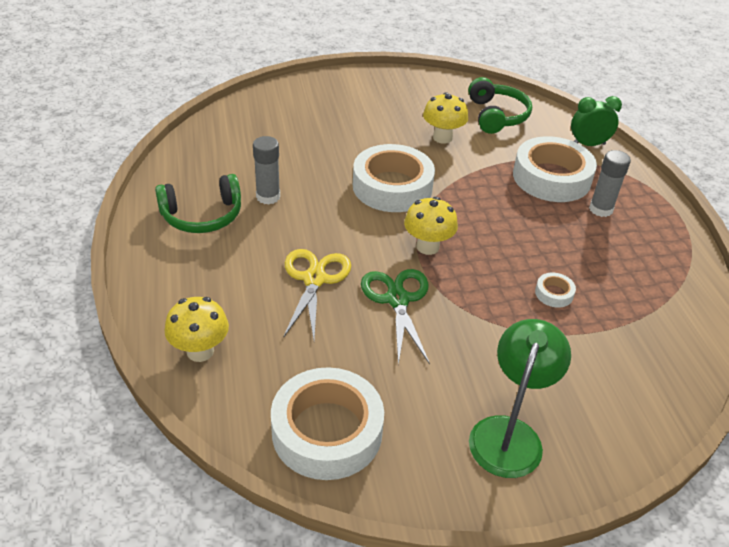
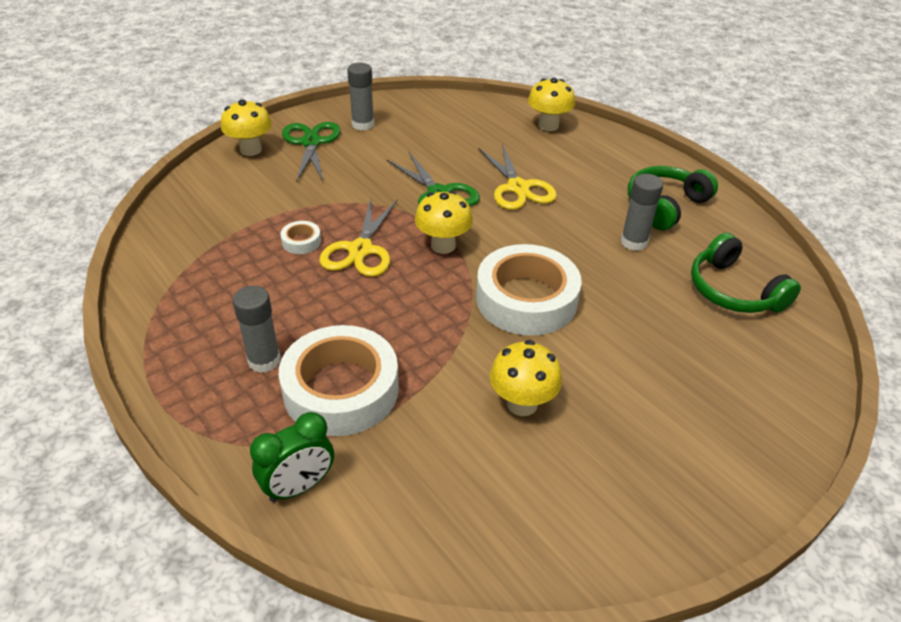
camera: 155 degrees right, 0 degrees up
white tape [271,367,384,480] -> none
green headphones [468,77,532,134] -> green headphones moved to [691,233,801,313]
green lamp [469,319,571,478] -> green scissors [282,122,341,183]
none -> yellow mushroom [221,99,272,156]
none -> yellow scissors [319,198,398,277]
none -> grey glue stick [347,63,374,131]

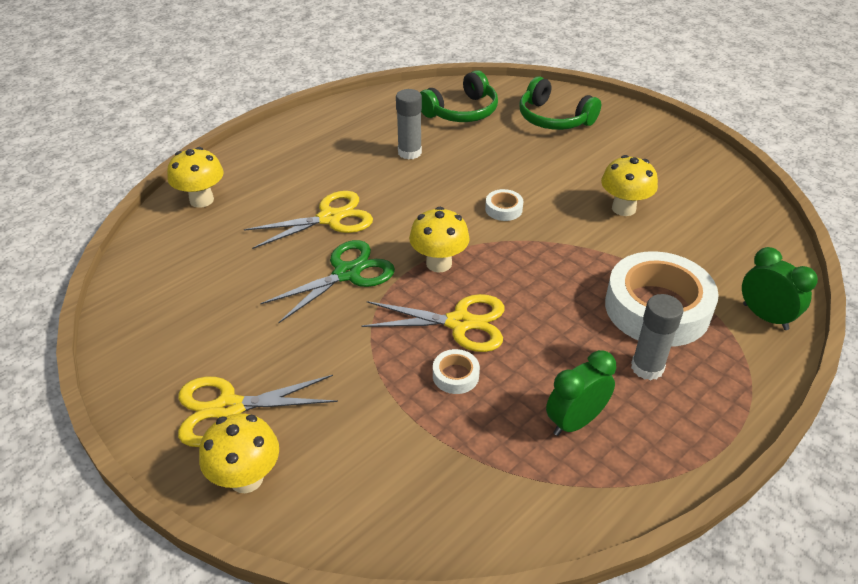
camera: 95 degrees left, 0 degrees up
green scissors [282,122,341,183] -> yellow scissors [178,375,338,447]
grey glue stick [347,63,374,131] -> none
white tape [476,244,582,336] -> white tape [485,189,523,221], size x0.41
green headphones [628,166,718,230] -> green headphones moved to [519,77,601,130]
none -> green clock [546,350,616,436]

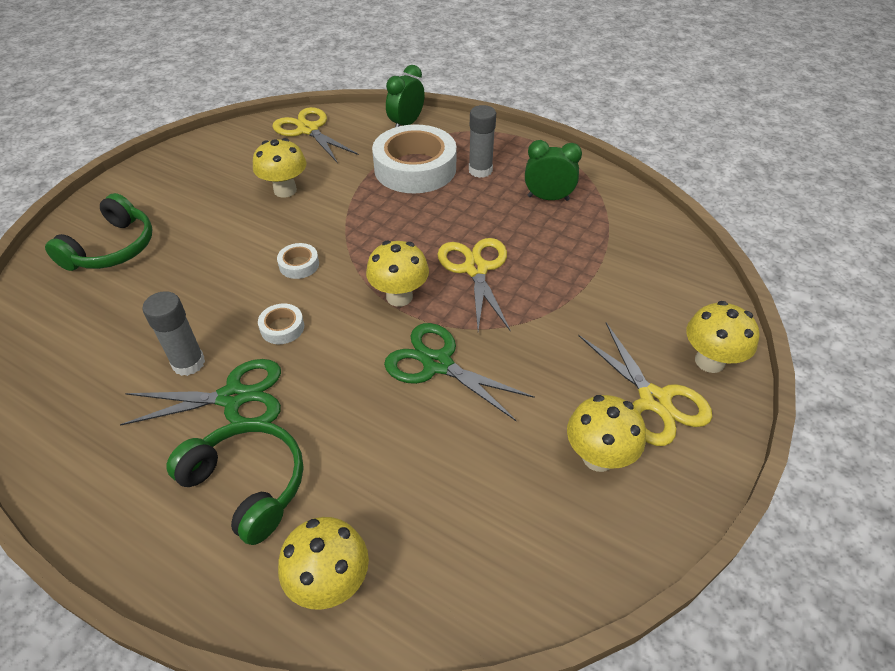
camera: 105 degrees left, 5 degrees up
yellow scissors [244,191,373,249] -> yellow scissors moved to [272,107,359,162]
green headphones [420,70,498,122] -> green headphones moved to [166,420,303,545]
white tape [433,349,480,394] -> white tape moved to [258,303,304,344]
green clock [546,350,616,436] -> green clock turned 150 degrees clockwise [525,140,582,201]
none -> green scissors [120,359,281,426]
none -> yellow mushroom [567,395,646,472]

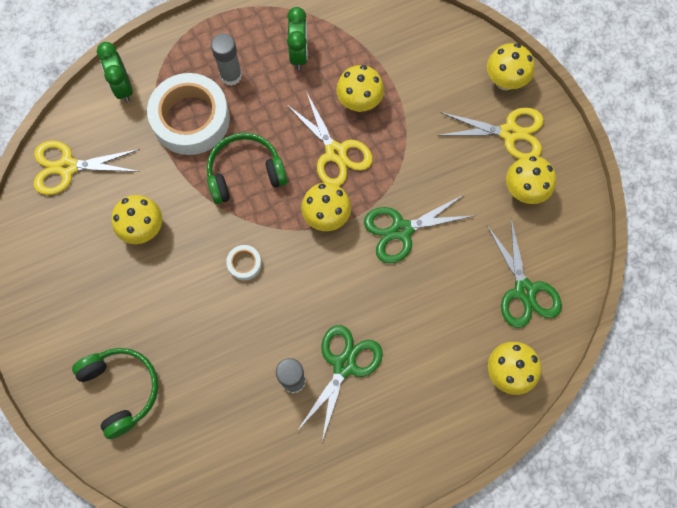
camera: 55 degrees left, 25 degrees up
green headphones [166,420,303,545] -> green headphones moved to [207,133,288,204]
white tape [258,303,304,344] -> none
yellow scissors [437,238,511,331] -> yellow scissors turned 150 degrees counterclockwise [286,91,373,186]
green clock [525,140,582,201] -> green clock turned 135 degrees clockwise [287,7,308,70]
none -> yellow mushroom [336,65,384,112]
none -> green scissors [487,219,562,328]

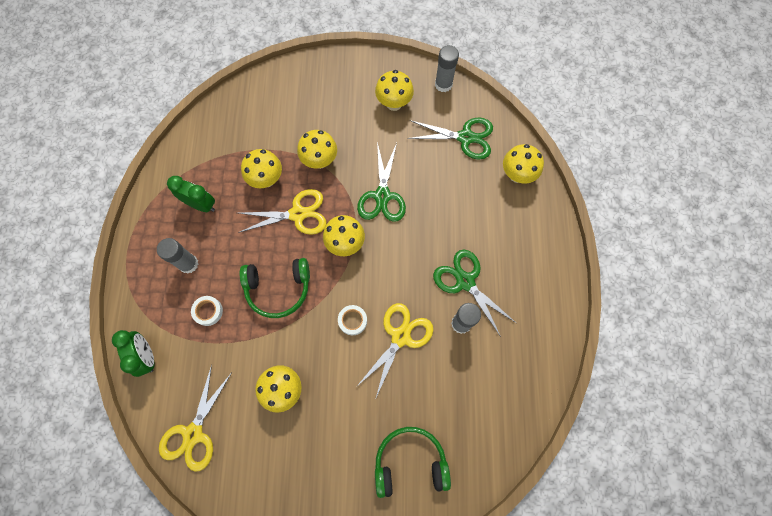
camera: 65 degrees left, 0 degrees up
green clock [97,42,133,103] -> green clock turned 120 degrees counterclockwise [112,330,154,377]
white tape [147,73,230,155] -> white tape [191,296,223,326], size x0.41
green headphones [207,133,288,204] -> green headphones turned 105 degrees counterclockwise [240,258,310,318]
yellow scissors [438,107,544,159] -> yellow scissors moved to [357,303,434,400]
yellow mushroom [487,43,535,90] -> yellow mushroom moved to [297,130,337,169]
none -> grey glue stick [435,45,459,92]

